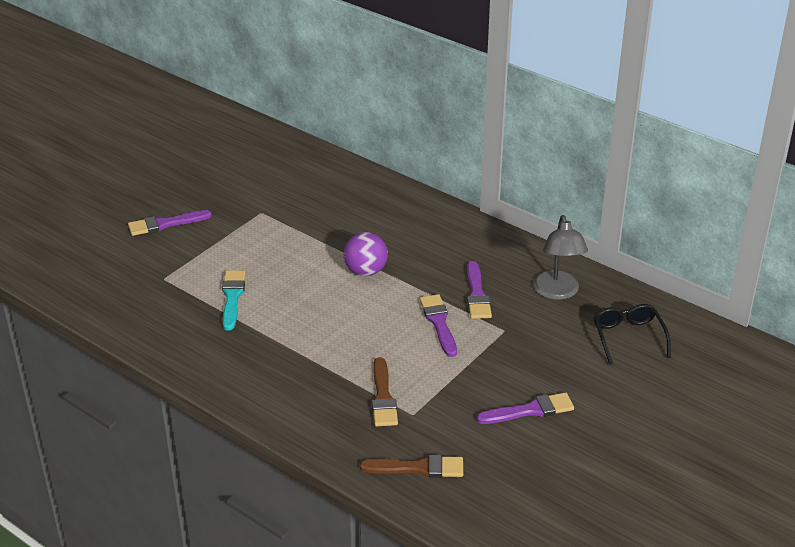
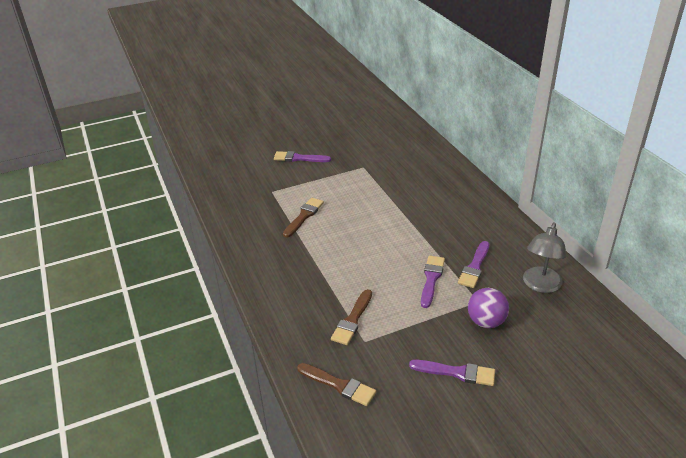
camera: 30 degrees right, 0 degrees up
turquoise brush [222,270,246,331] -> brown brush [283,198,324,238]
purple ball [343,232,388,276] -> purple ball moved to [468,288,509,328]
black glasses [594,304,671,365] -> none

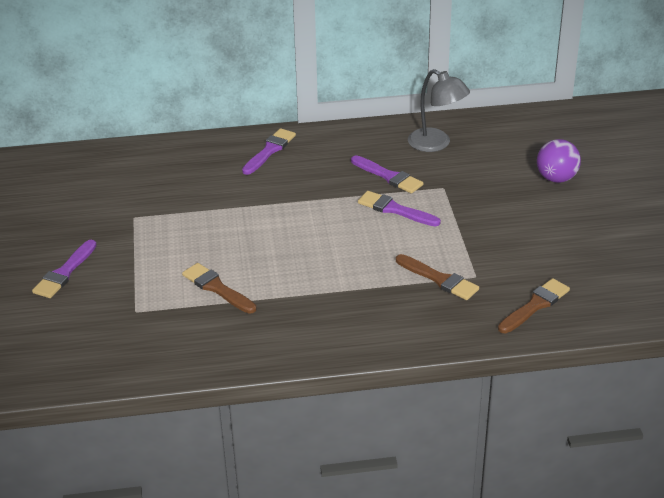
camera: 75 degrees left, 0 degrees up
purple brush [409,360,495,386] -> purple brush moved to [242,128,296,175]
purple ball [468,288,509,328] -> purple ball moved to [537,139,581,183]

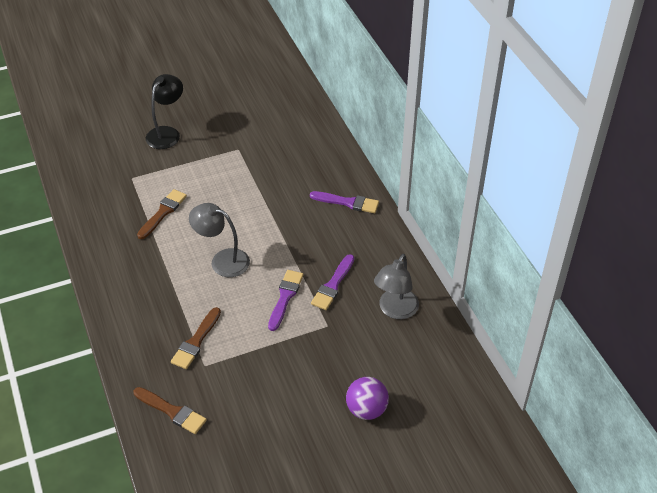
camera: 75 degrees right, 10 degrees up
purple brush [32,240,97,298] -> black lamp [146,74,183,149]
none -> grey lamp [189,203,250,277]

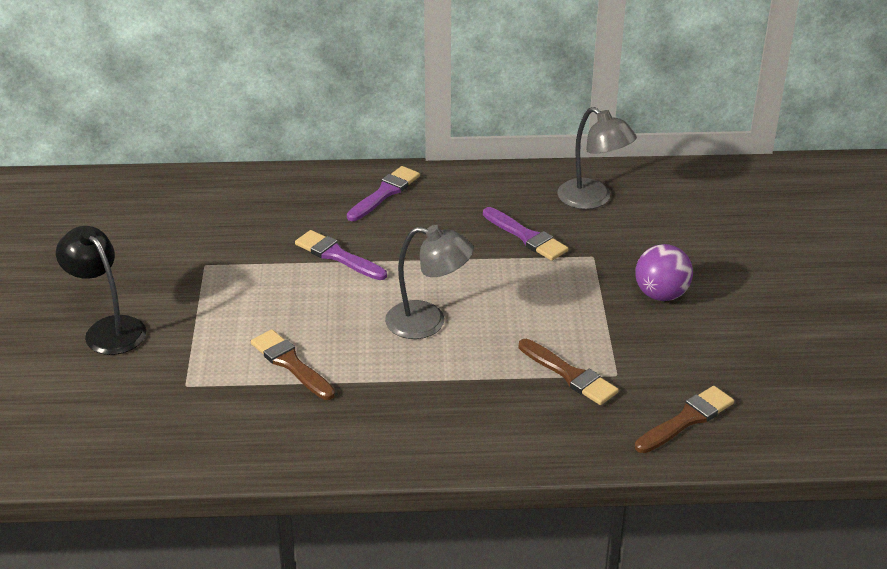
camera: 70 degrees left, 10 degrees down
grey lamp [189,203,250,277] -> grey lamp turned 120 degrees counterclockwise [385,225,474,339]
purple brush [268,270,303,331] -> purple brush moved to [295,230,387,280]
purple ball [346,377,389,420] -> purple ball moved to [635,244,693,301]

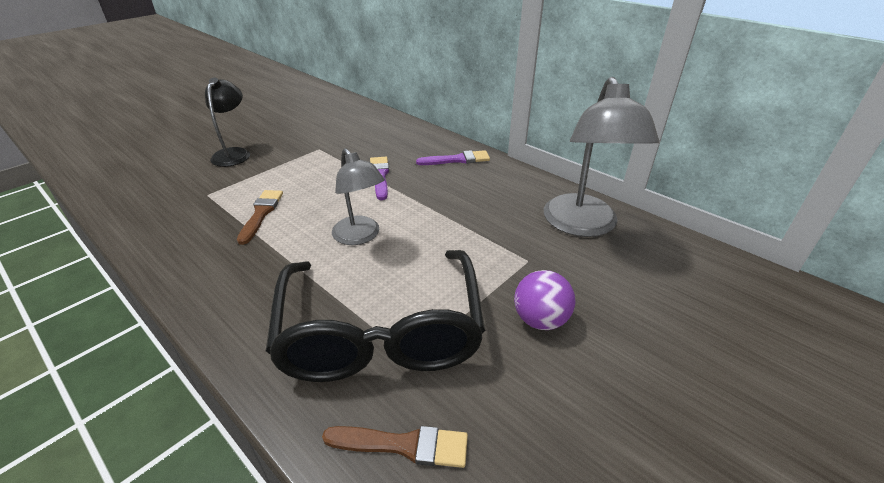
camera: 45 degrees right, 0 degrees up
purple brush [483,207,568,261] -> none
brown brush [519,339,619,405] -> black glasses [266,250,485,382]
grey lamp [557,107,637,209] -> grey lamp [544,77,659,237], size x1.59

